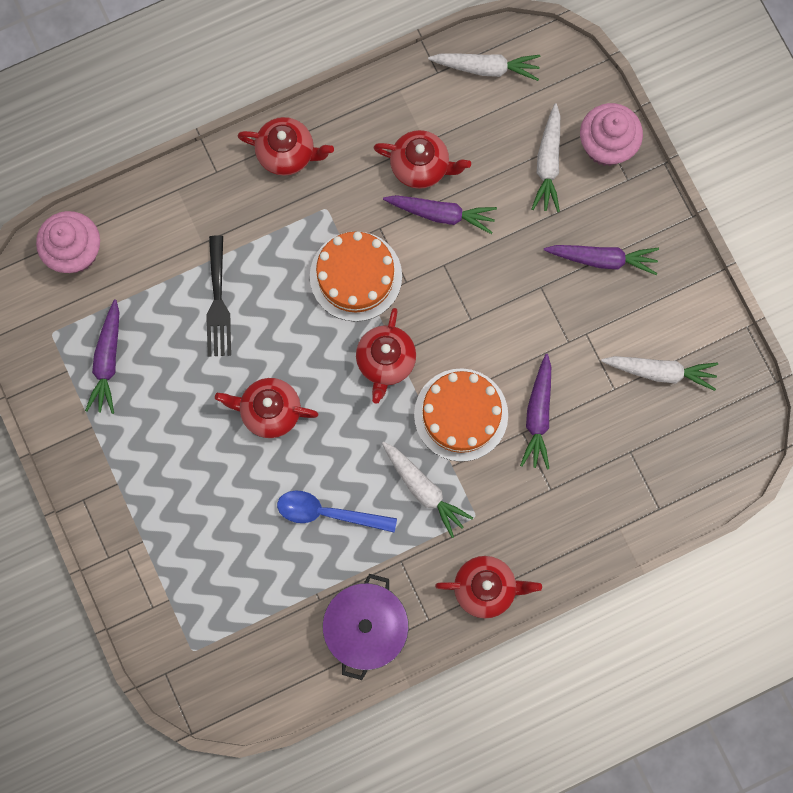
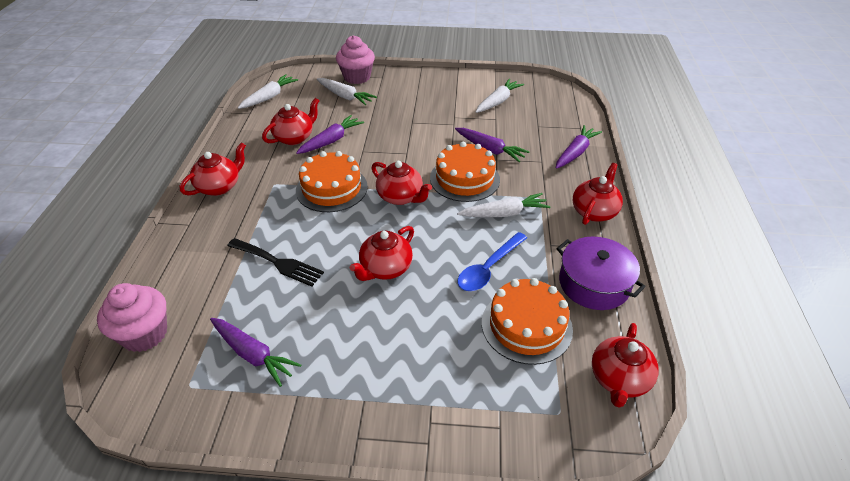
camera: 60 degrees left, 35 degrees down
purple carrot [544,245,659,275] -> purple carrot moved to [556,125,602,169]
none -> orange cake [482,278,573,365]
none -> red teapot [592,323,659,407]

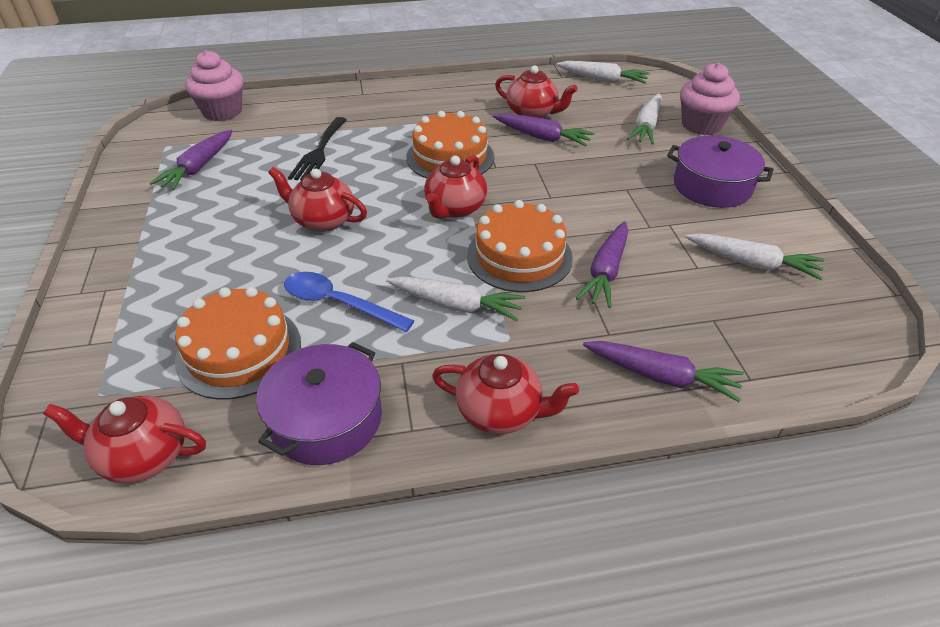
camera: 75 degrees right, 0 degrees up
red teapot [180,142,246,196] -> none
white carrot [457,193,550,217] -> white carrot turned 45 degrees counterclockwise [386,276,525,321]
none -> purple pot [667,136,774,208]

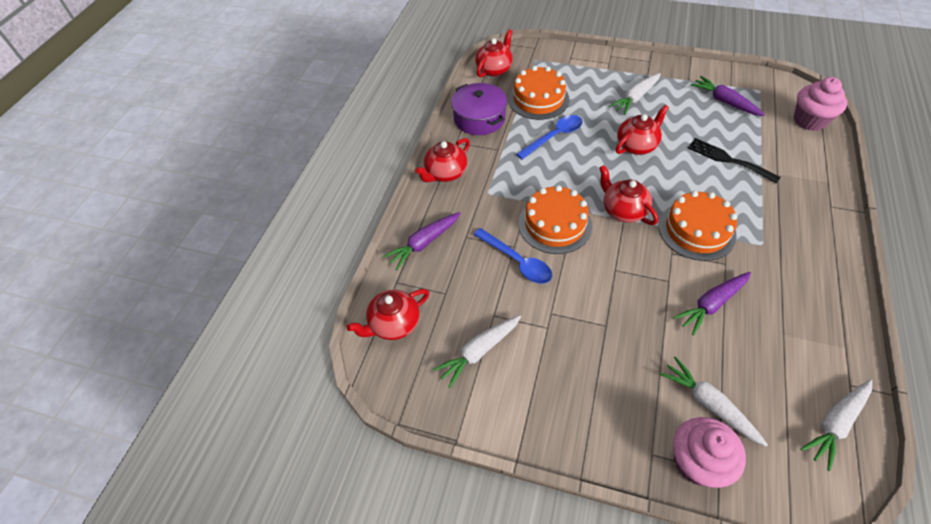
camera: 120 degrees right, 10 degrees up
white carrot [386,276,525,321] -> white carrot moved to [609,73,661,115]
red teapot [495,66,578,118] -> red teapot moved to [347,289,429,340]
purple carrot [576,221,628,308] -> blue spoon [474,228,552,284]
purple pot [667,136,774,208] -> none

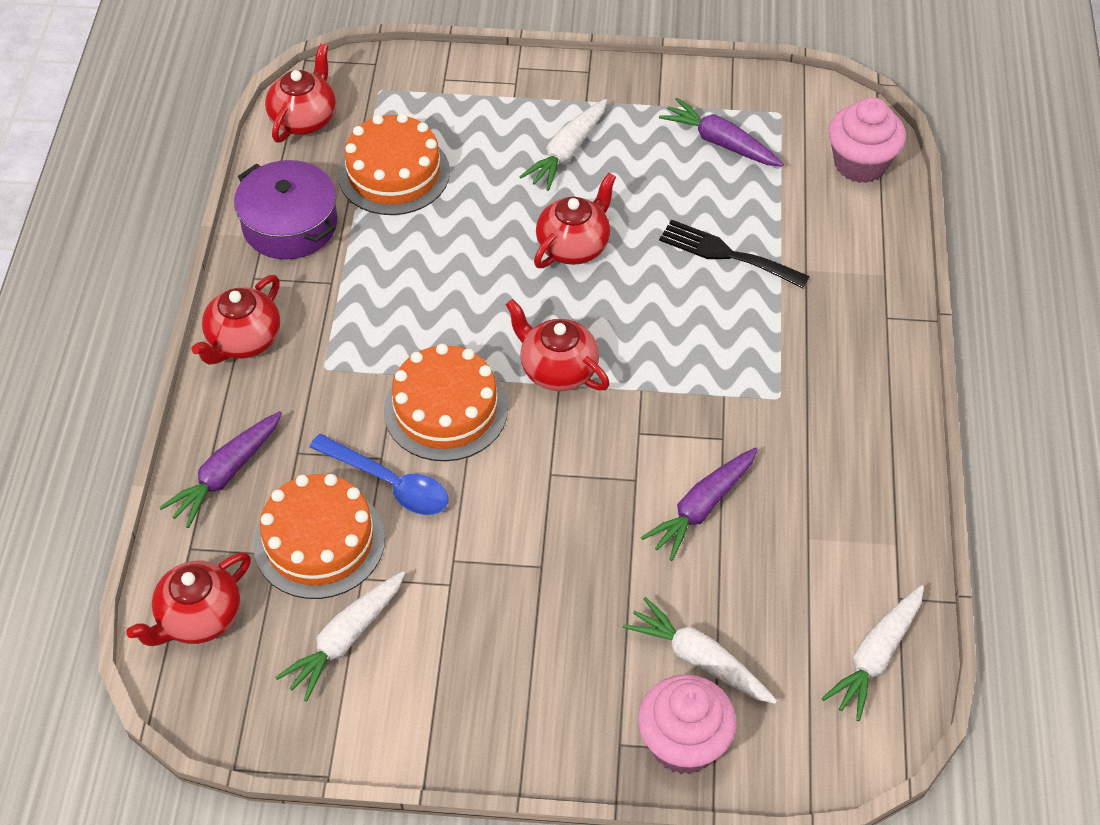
camera: 15 degrees left, 0 degrees up
blue spoon [516,115,583,160] -> none
orange cake [659,191,737,261] -> orange cake moved to [254,474,385,599]

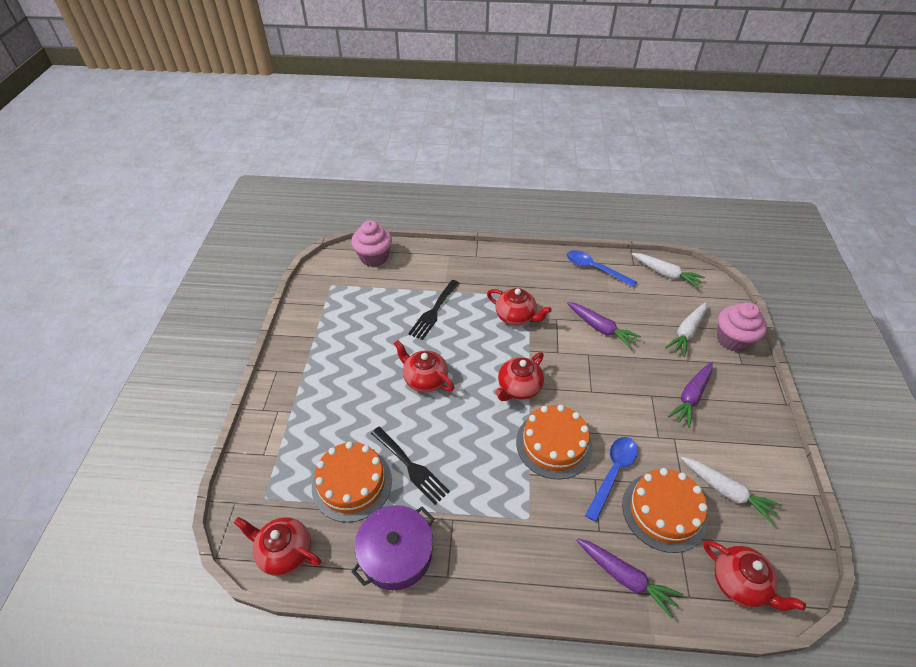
camera: 90 degrees left, 5 degrees down
red teapot [191,275,281,365] -> red teapot moved to [487,288,552,326]
white carrot [519,99,607,191] -> none
purple carrot [659,98,784,167] -> purple carrot moved to [668,362,713,428]
none -> black fork [371,427,450,505]
none -> blue spoon [567,250,637,287]

